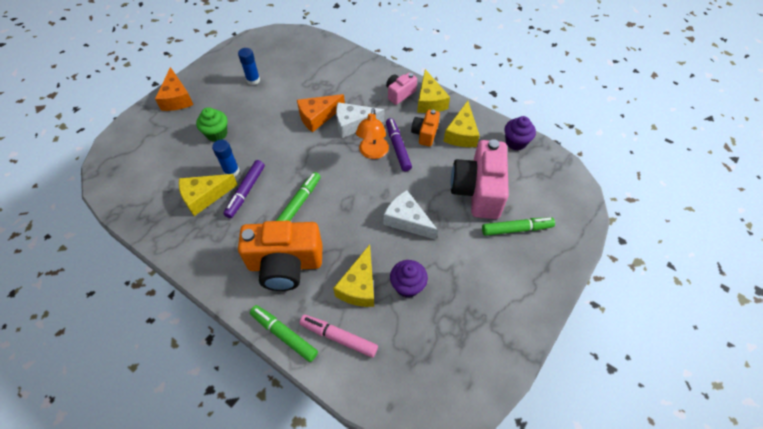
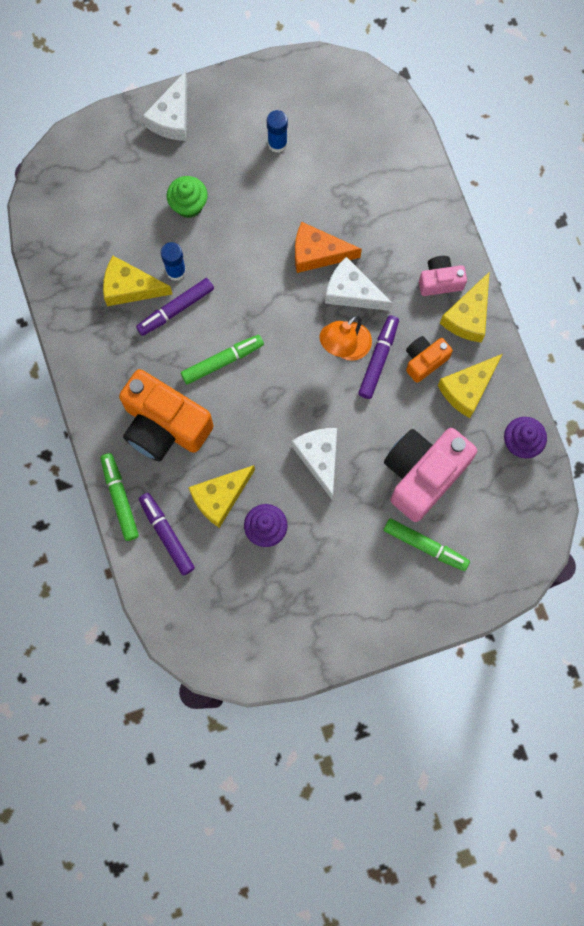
camera: 35 degrees right, 20 degrees up
orange cheese [155,67,193,111] -> white cheese [143,71,187,141]
pink marker [299,314,378,358] -> purple marker [139,493,195,575]

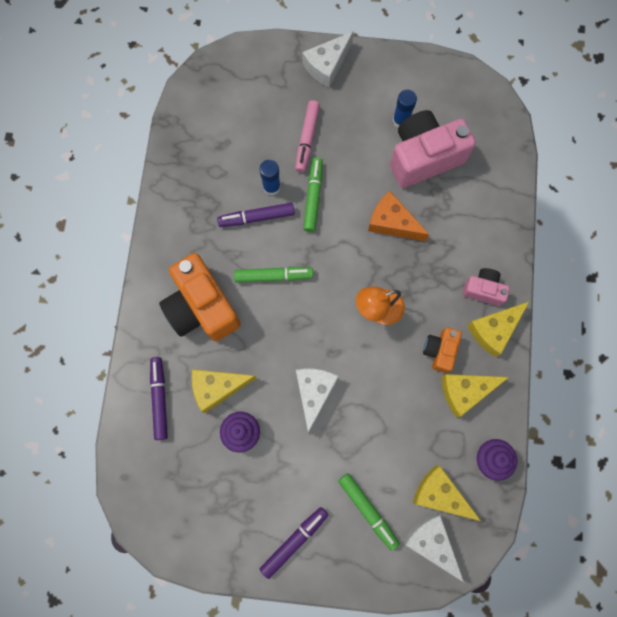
camera: 25 degrees right, 0 degrees up
green marker [101,453,139,541] -> green marker moved to [303,157,323,232]
yellow cheese [103,256,172,306] -> yellow cheese moved to [413,465,481,521]
green cupcake [166,176,208,218] -> pink marker [295,100,320,172]
white cheese [325,257,393,311] -> white cheese moved to [402,513,464,582]
purple marker [358,315,399,399] -> purple marker moved to [260,507,328,579]
pink camera [384,428,477,522] -> pink camera moved to [390,110,476,188]
orange camera [406,336,453,383] -> orange camera turned 60 degrees counterclockwise [423,327,462,373]

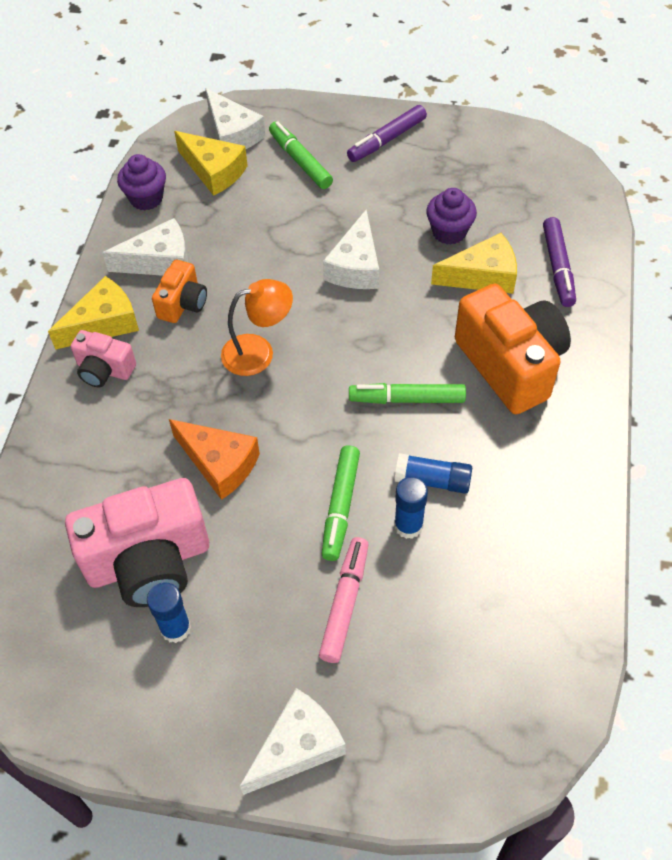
camera: 175 degrees left, 20 degrees down
purple marker [217,203,295,227] -> blue glue stick [395,453,472,494]
yellow cheese [442,374,509,418] -> white cheese [102,218,188,276]

